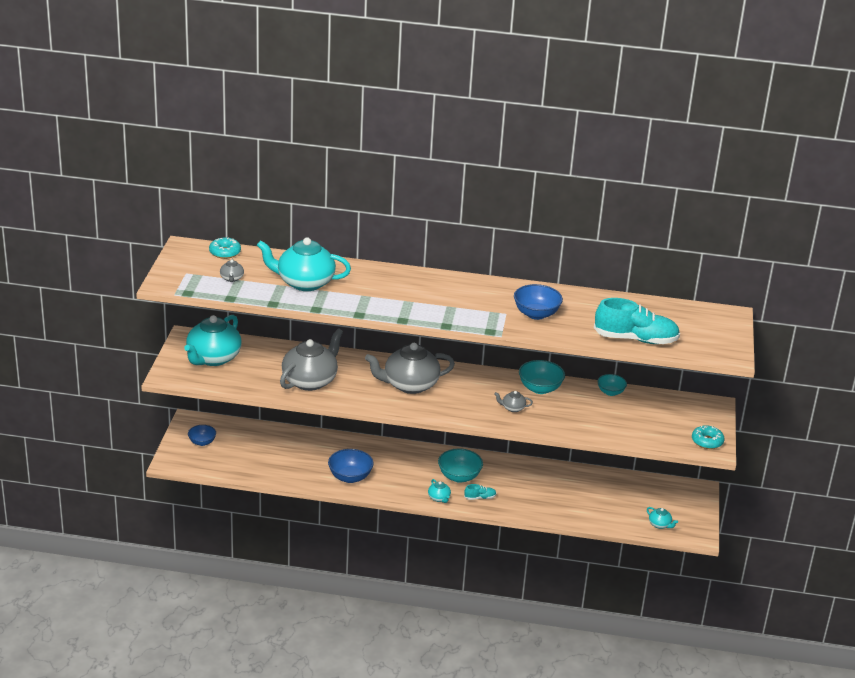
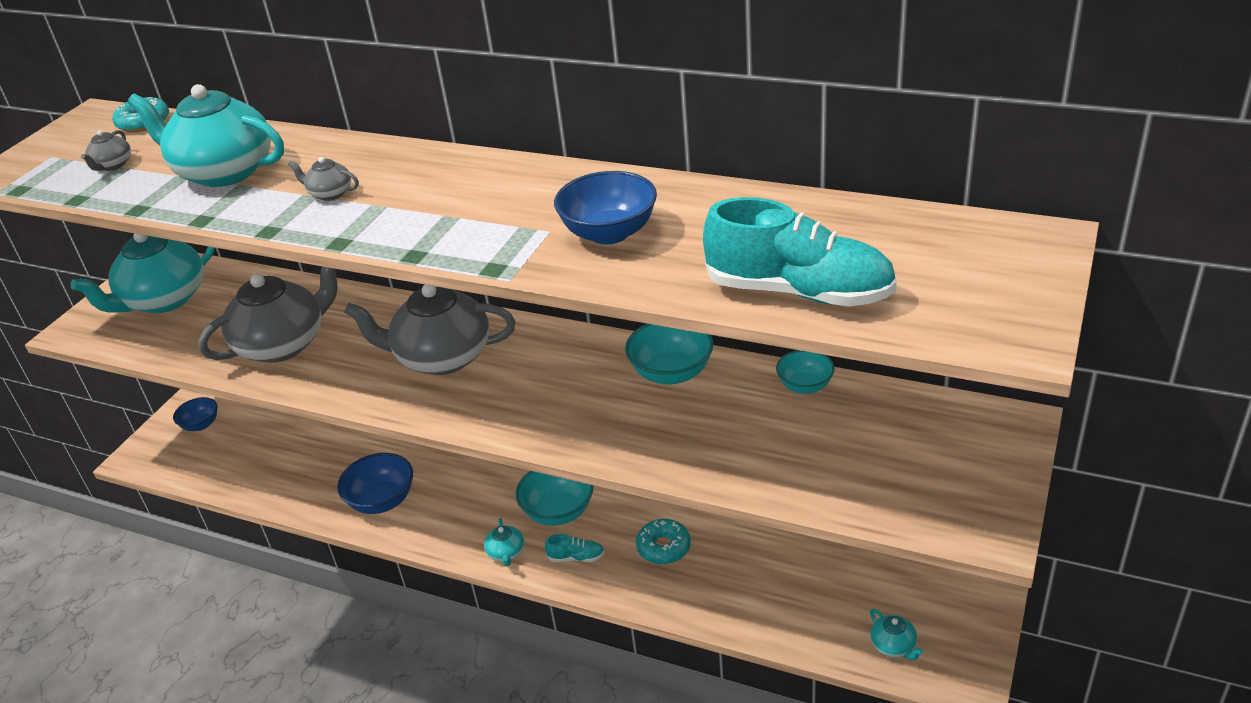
camera: 20 degrees right, 5 degrees up
grey teapot [494,391,533,412] -> grey teapot moved to [288,157,359,201]
turquoise donut [692,425,725,449] -> turquoise donut moved to [636,519,691,564]

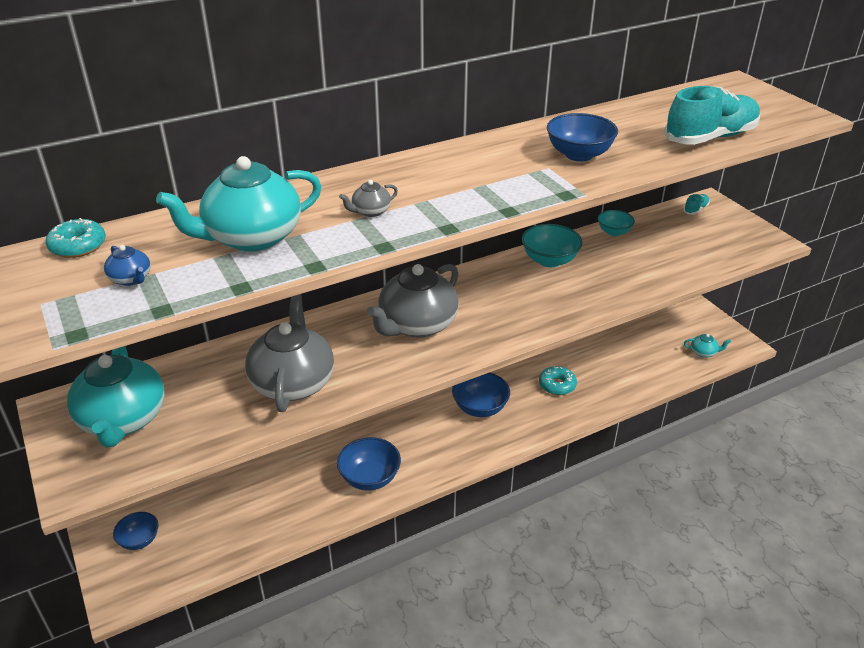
camera: 55 degrees left, 0 degrees up
grey teapot [81,130,131,171] -> blue teapot [104,245,151,286]
turquoise teapot [484,518,524,566] -> none
turquoise bowl [516,471,593,526] -> blue bowl [452,373,510,417]
turquoise shoe [545,534,604,562] -> turquoise shoe moved to [683,194,710,215]

